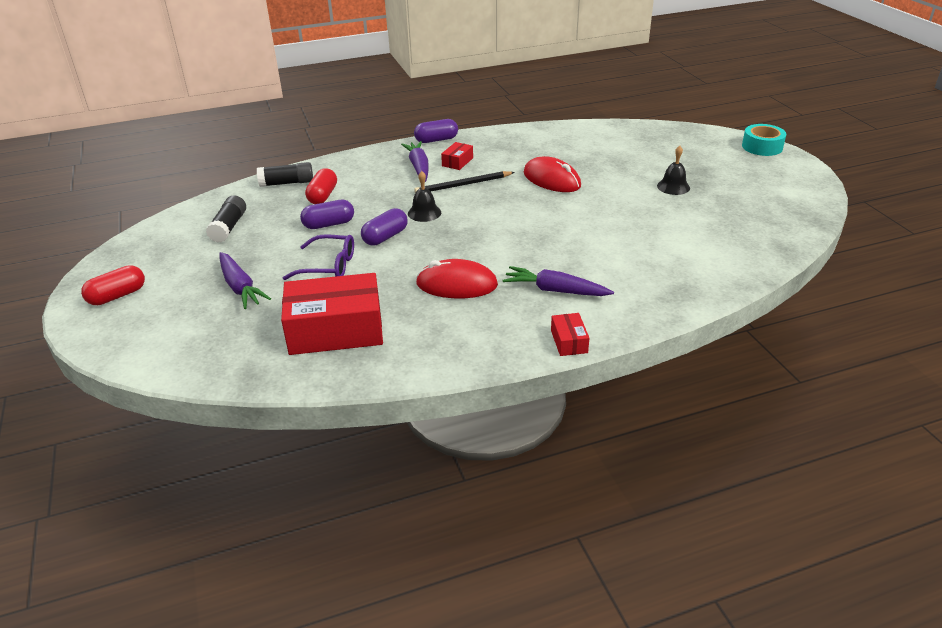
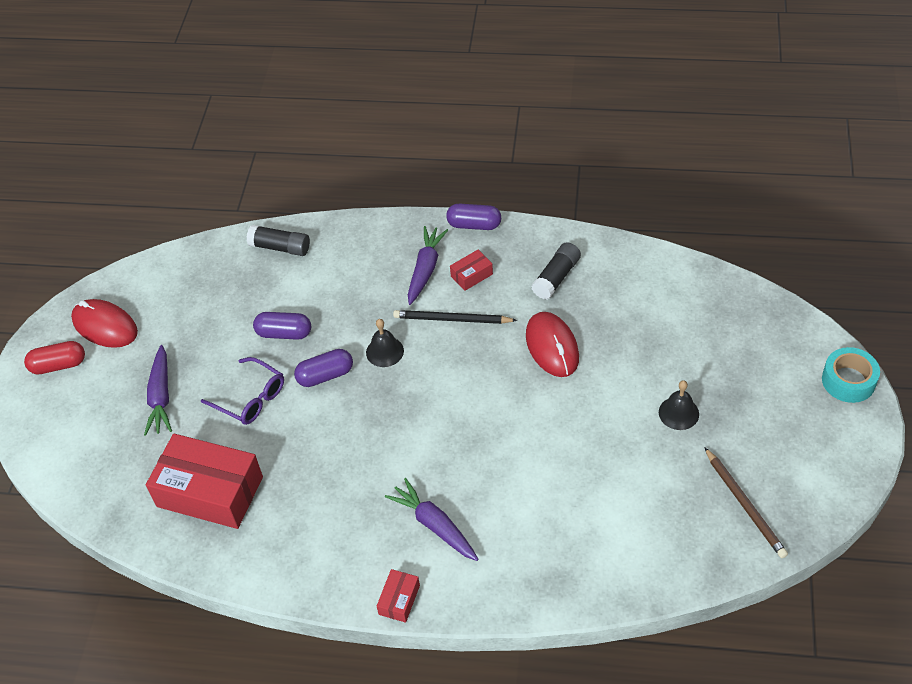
camera: 30 degrees right, 15 degrees up
black glue stick [206,195,246,243] -> black glue stick moved to [531,242,581,299]
red capsule [305,168,337,204] -> none
red mouse [416,259,498,298] -> red mouse moved to [71,299,138,348]
none -> brown pencil [704,447,788,558]

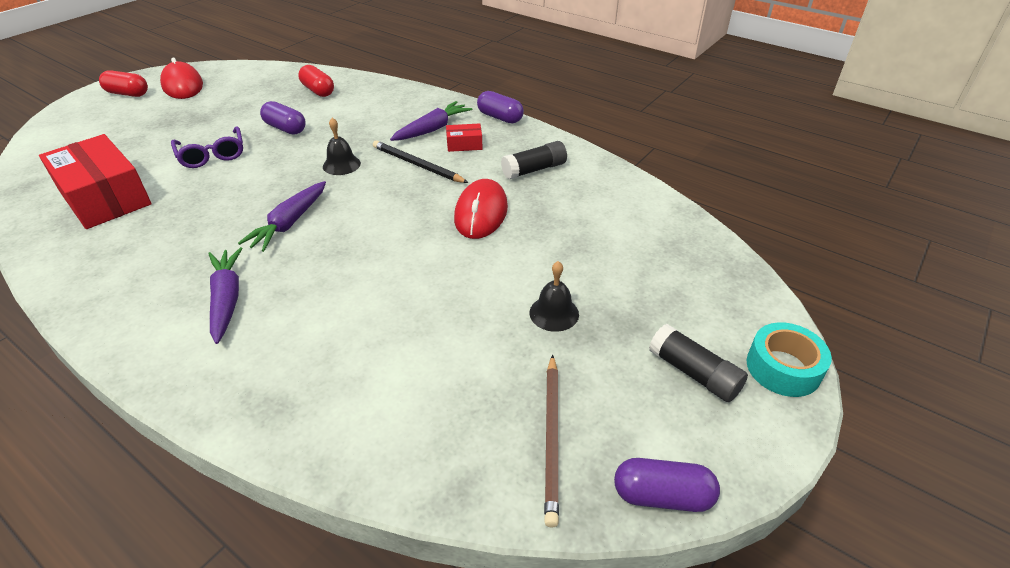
camera: 25 degrees right, 10 degrees down
purple carrot [144,345,172,436] -> purple carrot moved to [238,181,326,252]
black glue stick [247,225,310,256] -> black glue stick moved to [649,324,748,402]
purple capsule [294,349,353,387] -> purple capsule moved to [614,458,720,512]
red box [377,569,420,623] -> none
none -> red capsule [298,65,334,97]

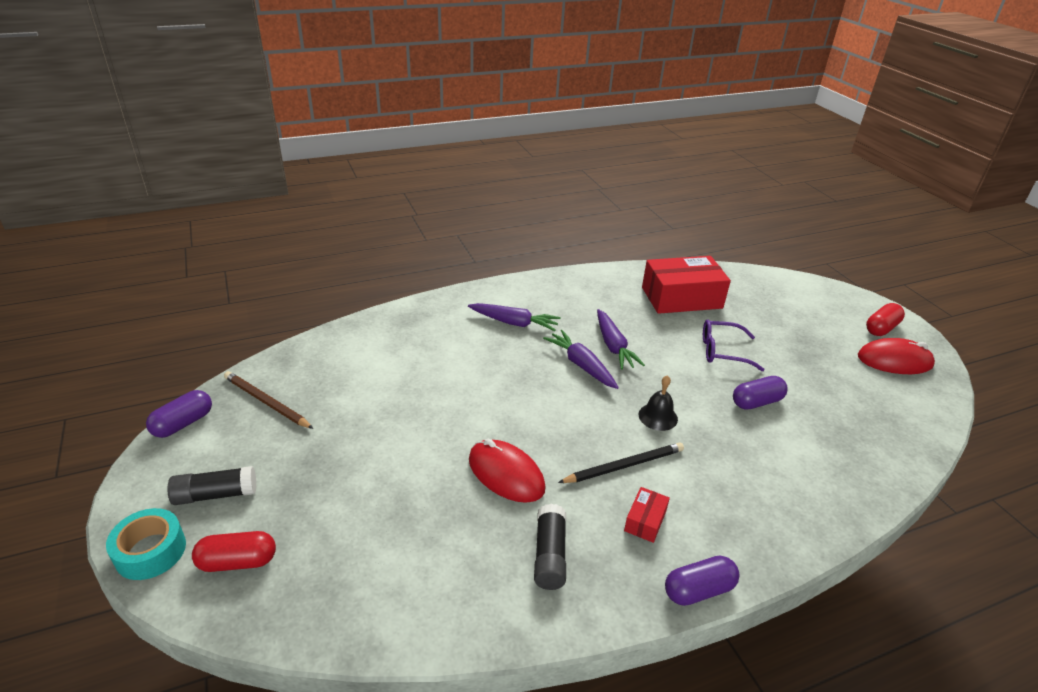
camera: 120 degrees right, 5 degrees down
red capsule [298,65,334,97] -> red capsule moved to [192,531,276,572]
purple carrot [390,101,472,141] -> purple carrot moved to [597,309,645,370]
black bell [529,261,579,332] -> none

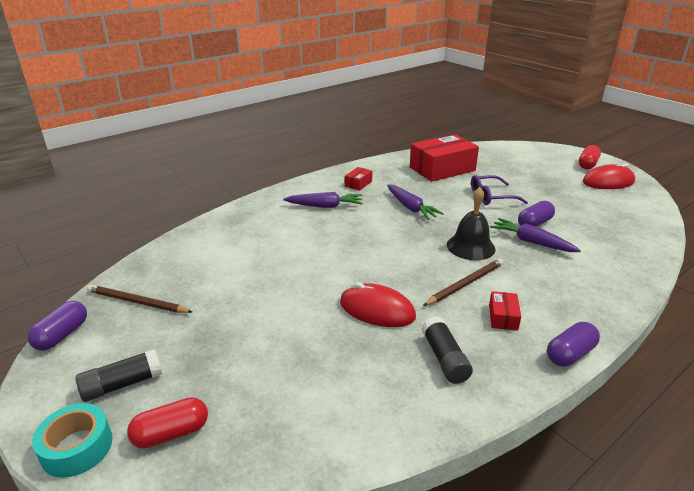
camera: 15 degrees left, 5 degrees down
purple carrot [543,330,619,389] -> purple carrot moved to [490,218,581,252]
black pencil [558,443,684,483] -> brown pencil [423,259,503,306]
black bell [639,375,678,431] -> black bell [447,187,496,260], size x1.51
none -> red box [345,167,372,191]

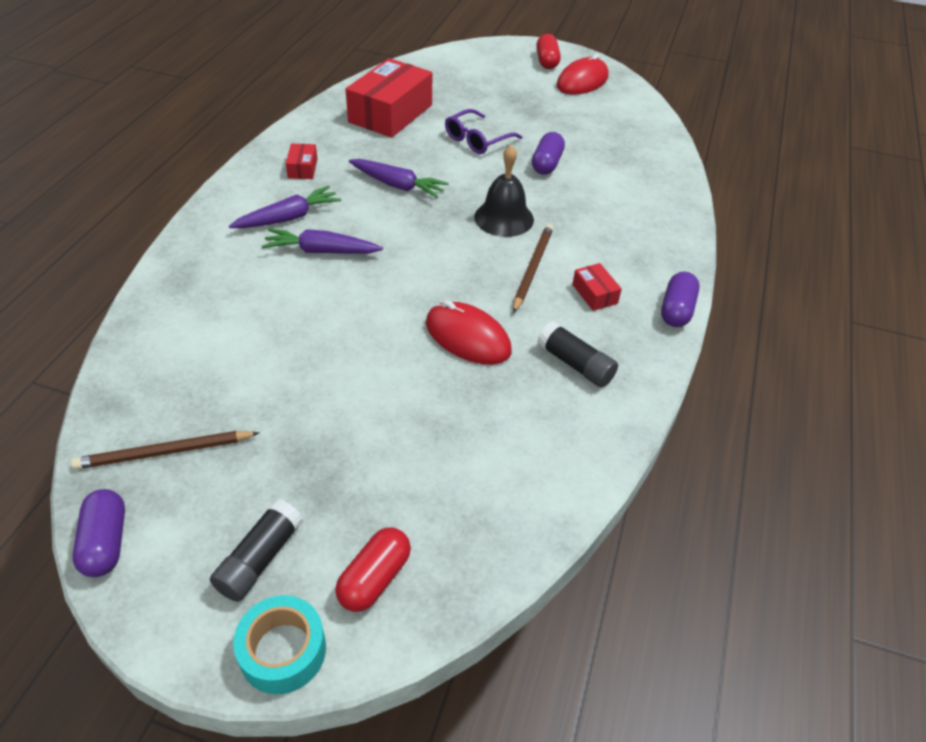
camera: 35 degrees left, 15 degrees up
red mouse [340,282,416,327] -> red mouse turned 45 degrees clockwise [426,300,512,365]
purple carrot [490,218,581,252] -> purple carrot moved to [262,229,383,254]

